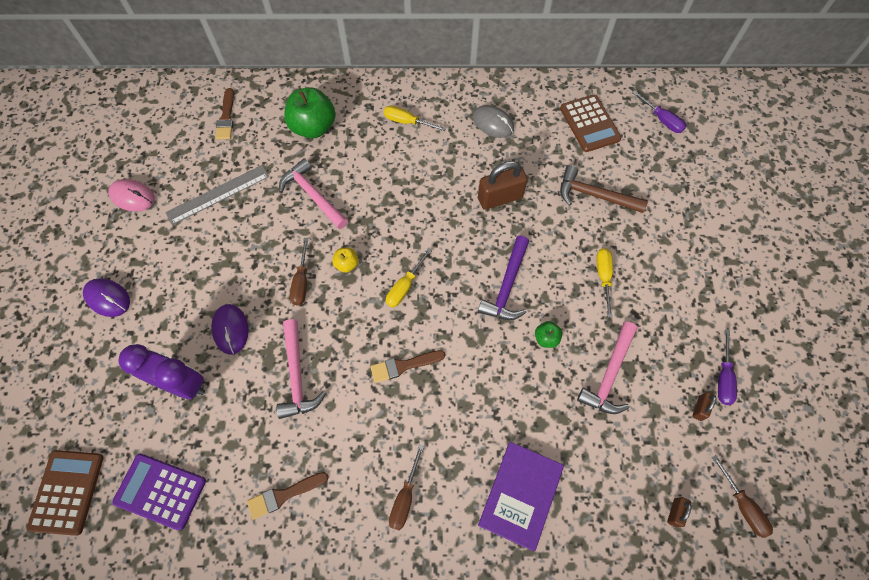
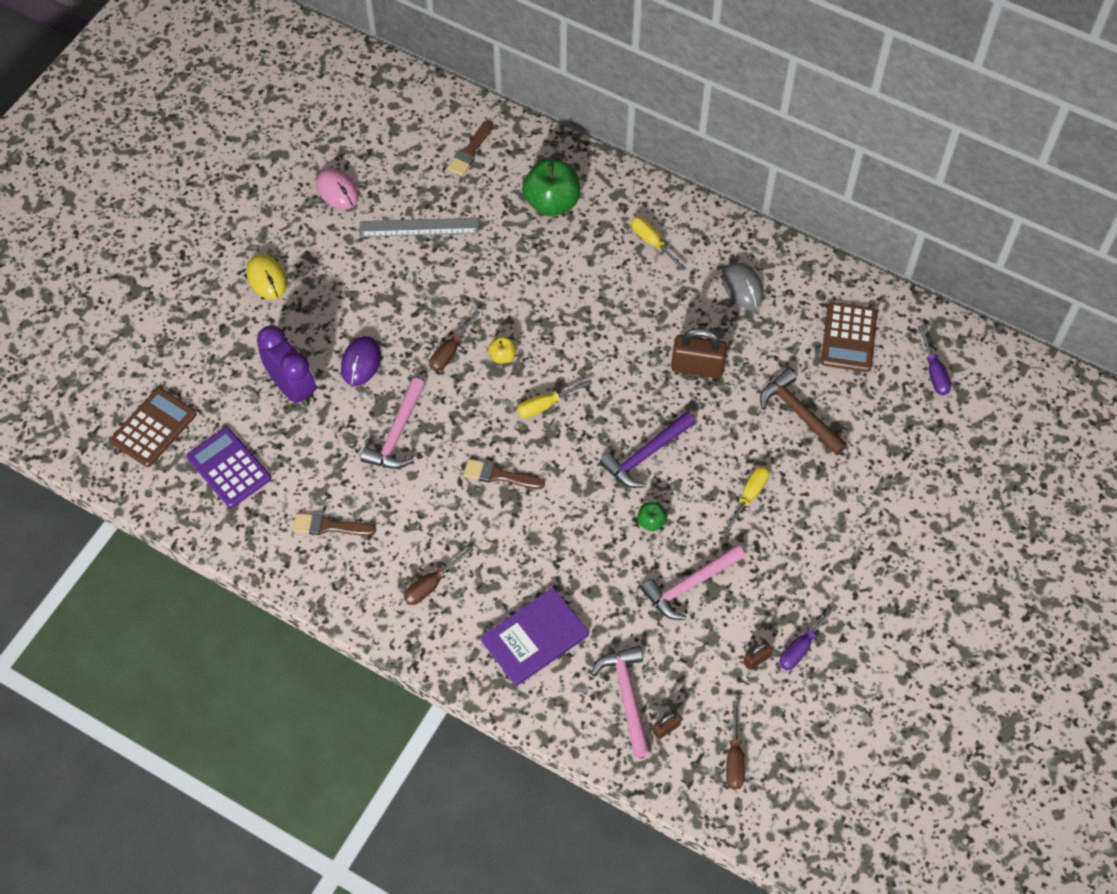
camera: 30 degrees right, 5 degrees down
purple mouse [83,278,130,317] -> yellow mouse [247,254,287,299]
pink hammer [279,158,348,229] -> pink hammer moved to [591,646,651,758]

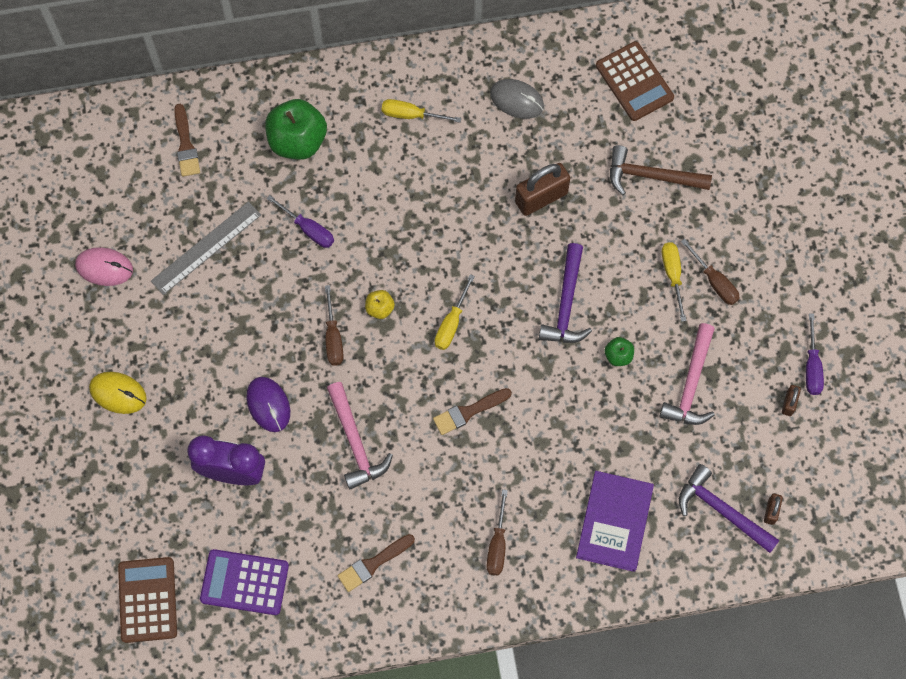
camera: 40 degrees left, 10 degrees up
pink hammer [591,646,651,758] -> purple hammer [679,464,779,553]
brown screwdriver [726,701,745,789] -> brown screwdriver moved to [681,239,739,305]
purple screwdriver [918,325,951,395] -> purple screwdriver moved to [266,195,334,248]

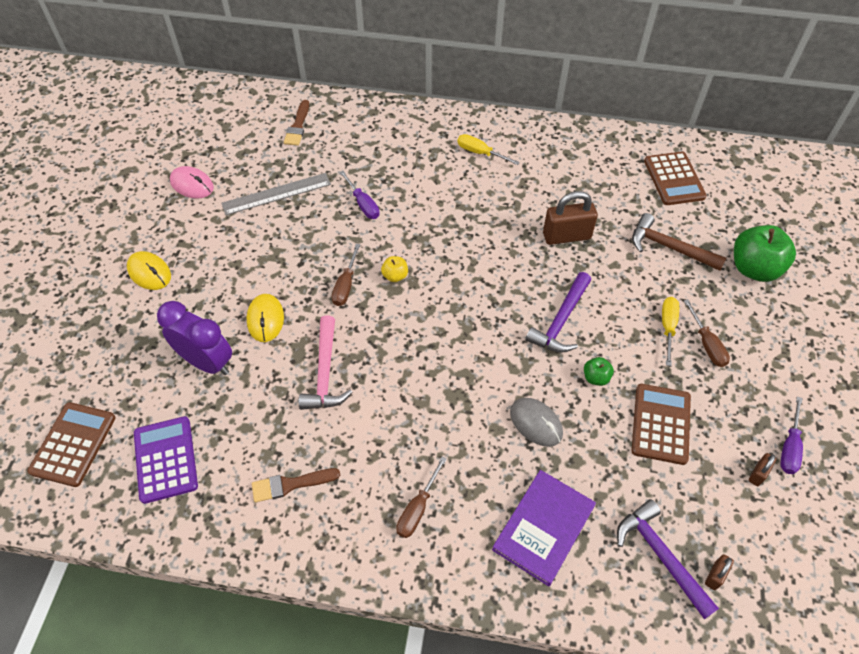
camera: 20 degrees right, 15 degrees down
purple calculator [200,549,289,615] -> purple calculator turned 45 degrees clockwise [134,416,198,504]
purple mouse [246,377,290,432] -> yellow mouse [246,294,284,342]
green apple [265,99,327,160] -> green apple moved to [734,225,796,282]
brown brush [433,388,512,435] -> none
yellow screwdriver [435,274,475,350] -> none
grey mouse [490,79,544,119] -> grey mouse moved to [510,398,563,447]
pink hammer [660,323,715,425] -> brown calculator [632,384,691,465]

